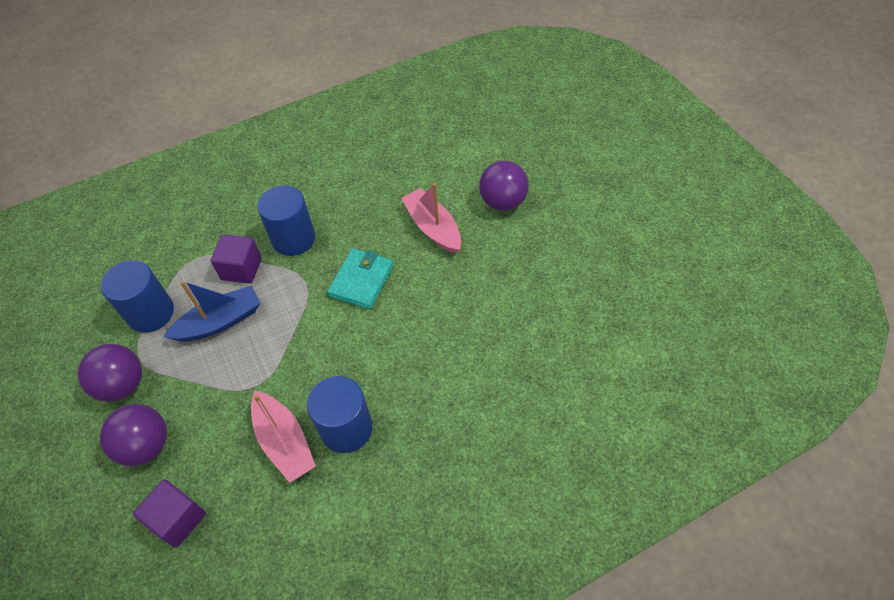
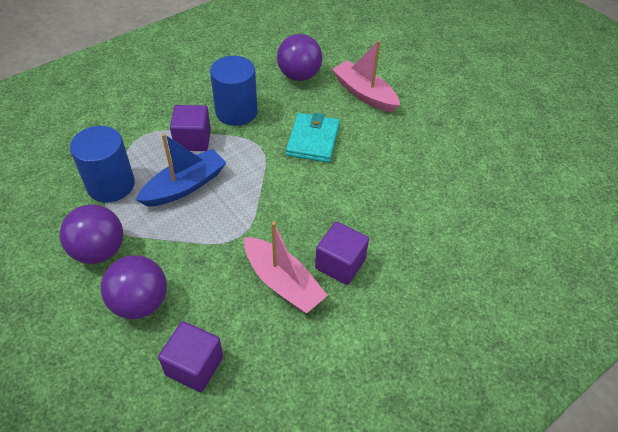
camera: 15 degrees left, 5 degrees down
blue cylinder [307,376,373,453] -> purple cube [315,222,369,285]
purple ball [479,161,529,211] -> purple ball moved to [277,34,322,81]

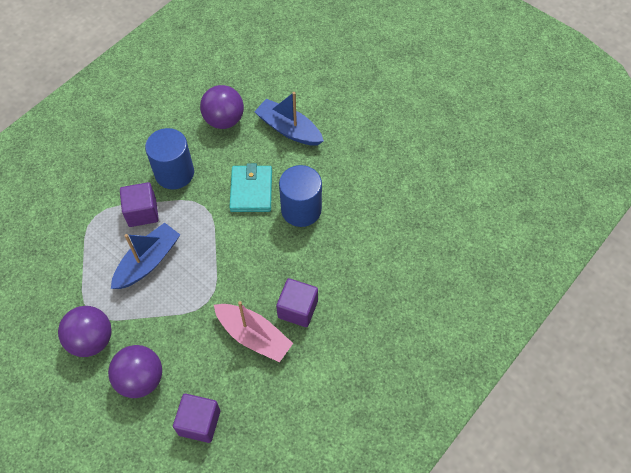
camera: 10 degrees left, 10 degrees up
blue cylinder [70,126,135,202] -> blue cylinder moved to [279,165,322,227]
pink boat [332,40,400,112] -> blue boat [254,92,324,146]

